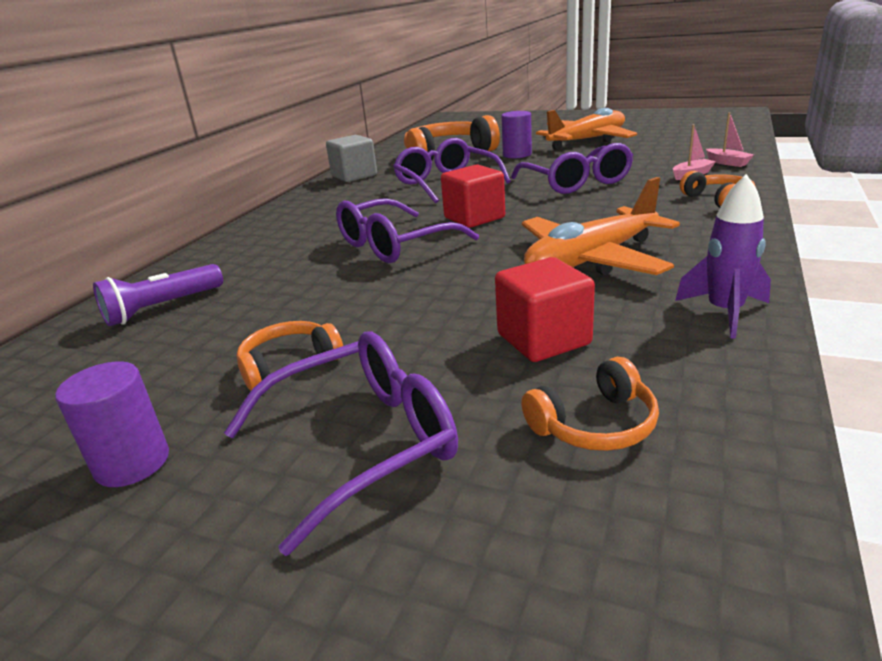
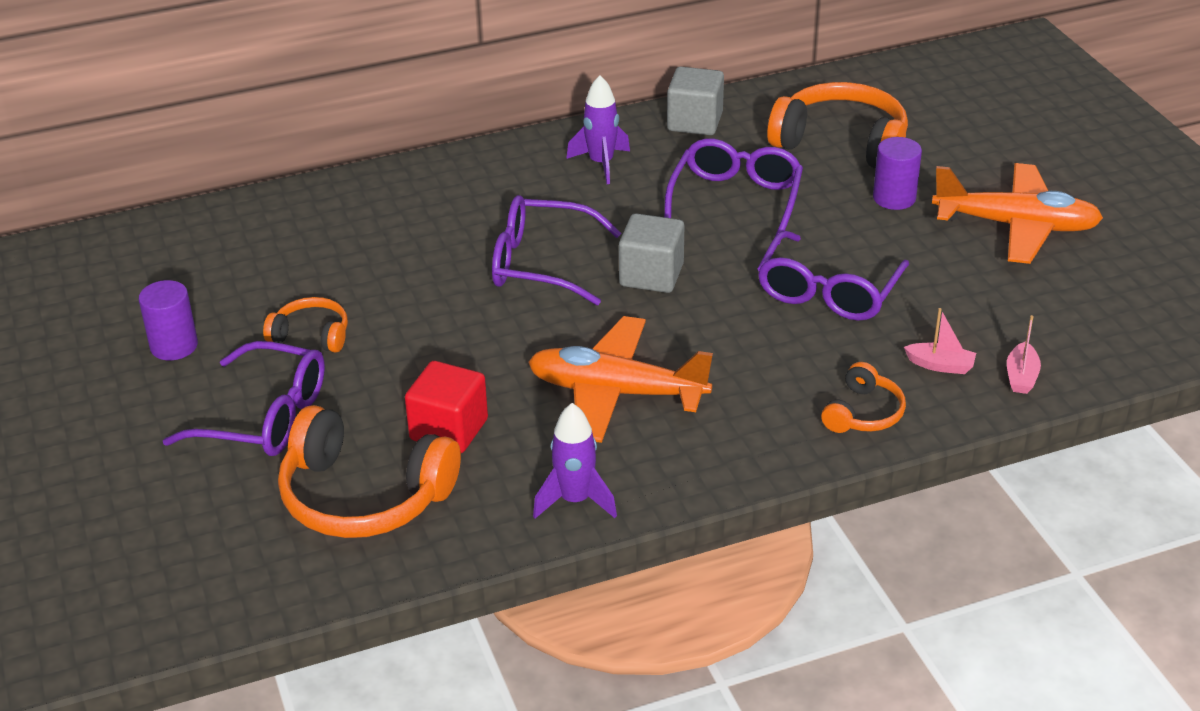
camera: 45 degrees right, 10 degrees up
purple flashlight [93,264,223,326] -> none
red cube [441,164,505,228] -> grey cube [619,213,684,293]
orange headphones [521,357,659,451] -> orange headphones [278,405,461,538], size x1.93
none -> purple rocket [566,75,630,184]

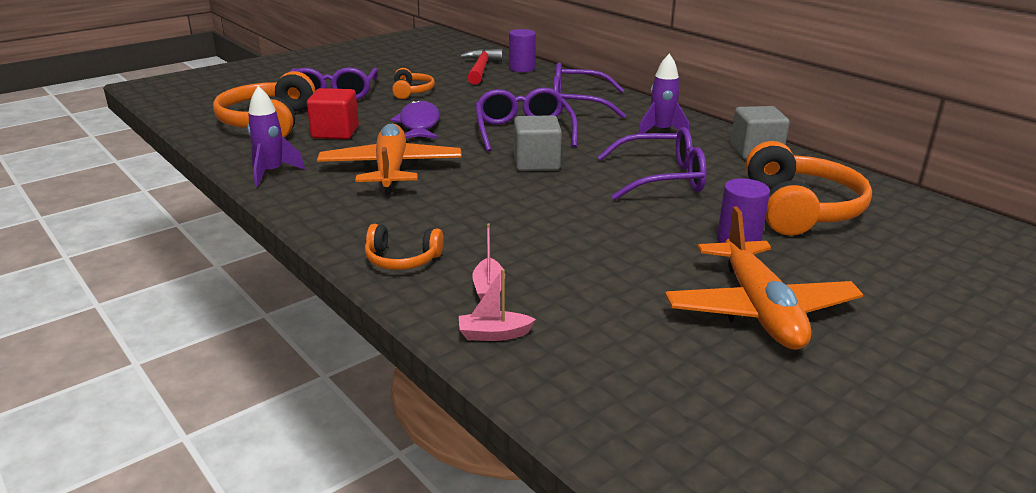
camera: 70 degrees right, 10 degrees down
purple cylinder [139,280,198,360] -> purple cylinder moved to [509,29,536,72]
purple glasses [757,231,909,321] -> purple glasses moved to [553,63,626,118]
none -> purple fish [390,100,440,138]
none -> red hammer [459,49,503,85]

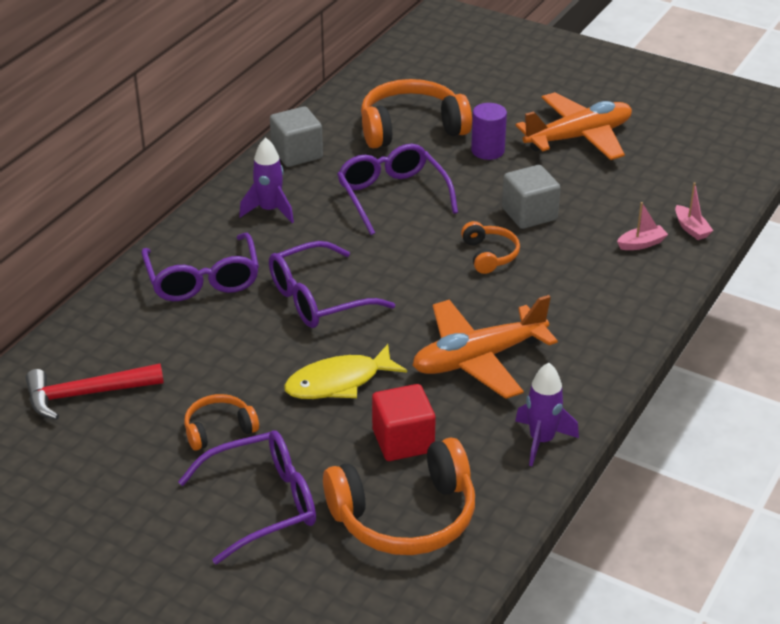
camera: 110 degrees left, 10 degrees up
orange headphones [365,224,444,270] -> orange headphones moved to [461,221,520,274]
purple fish [390,100,440,138] -> yellow fish [284,344,407,399]
purple cylinder [509,29,536,72] -> none
grey cube [514,115,562,171] -> grey cube moved to [502,165,560,229]

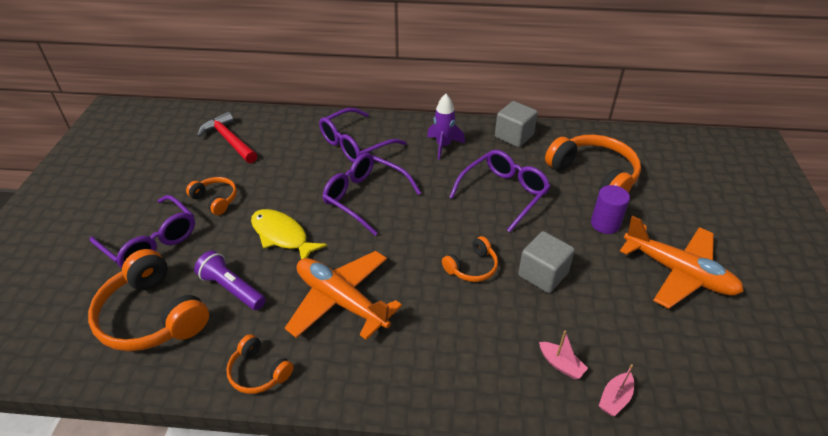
camera: 65 degrees right, 5 degrees up
red cube [372,384,436,461] -> purple flashlight [194,250,265,310]
purple rocket [515,363,579,466] -> orange headphones [226,334,294,394]

